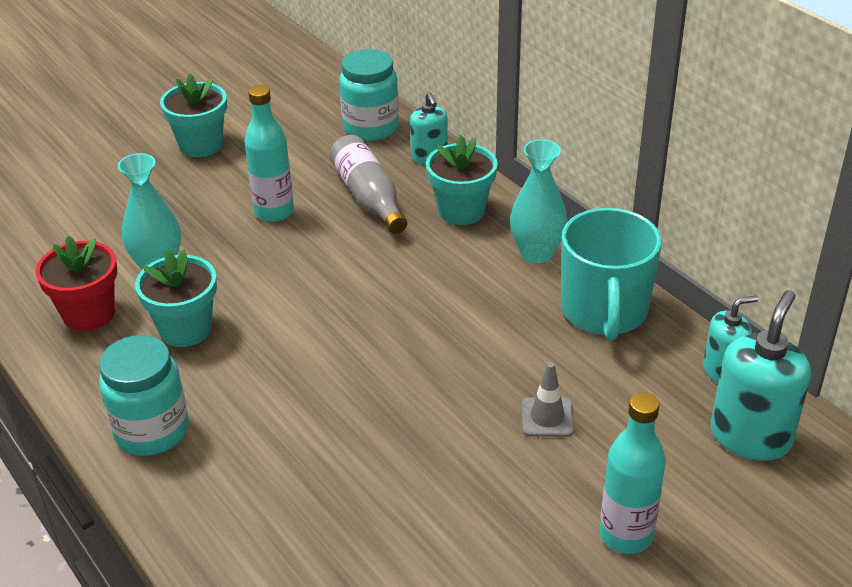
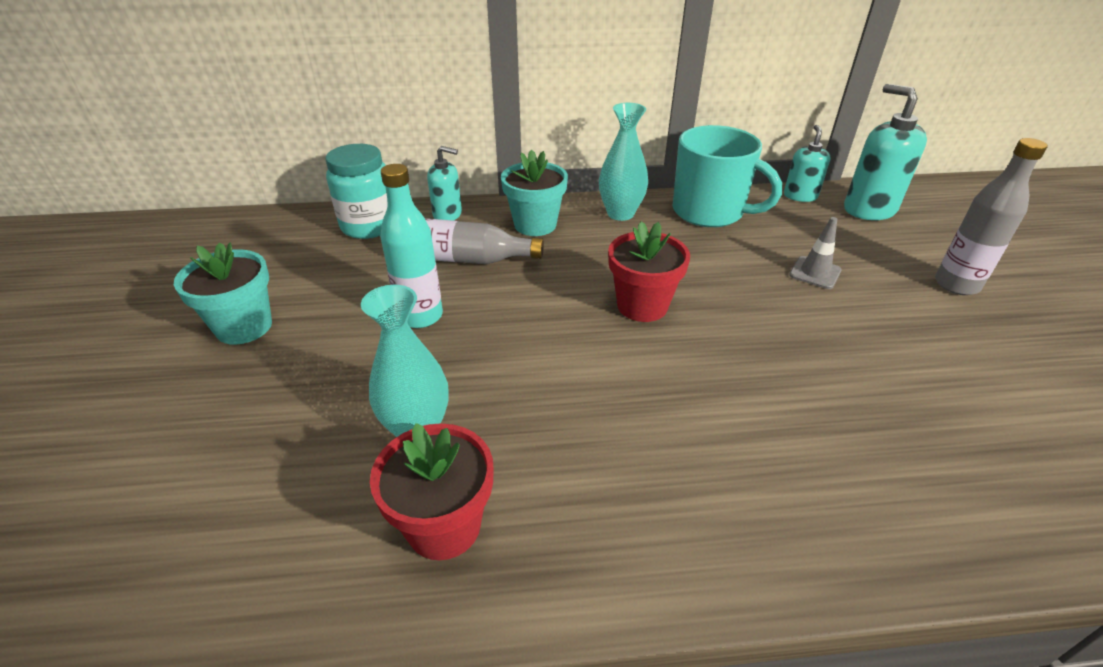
camera: 60 degrees left, 0 degrees up
turquoise jar [99,335,189,456] -> none
turquoise flower pot [135,250,217,347] -> none
turquoise bottle [599,392,666,554] -> grey bottle [935,138,1048,295]
none -> red flower pot [608,221,690,322]

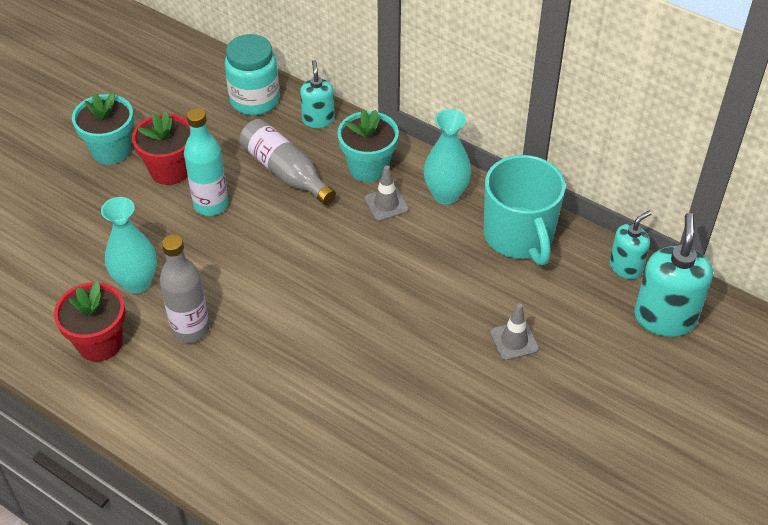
camera: 40 degrees right, 10 degrees up
turquoise soap dispenser [427,146,462,221] -> turquoise soap dispenser turned 150 degrees counterclockwise [300,60,335,128]
red flower pot [608,221,690,322] -> red flower pot moved to [132,111,190,185]
grey bottle [935,138,1048,295] -> grey bottle moved to [160,235,210,343]
none -> grey traffic cone [364,165,409,221]

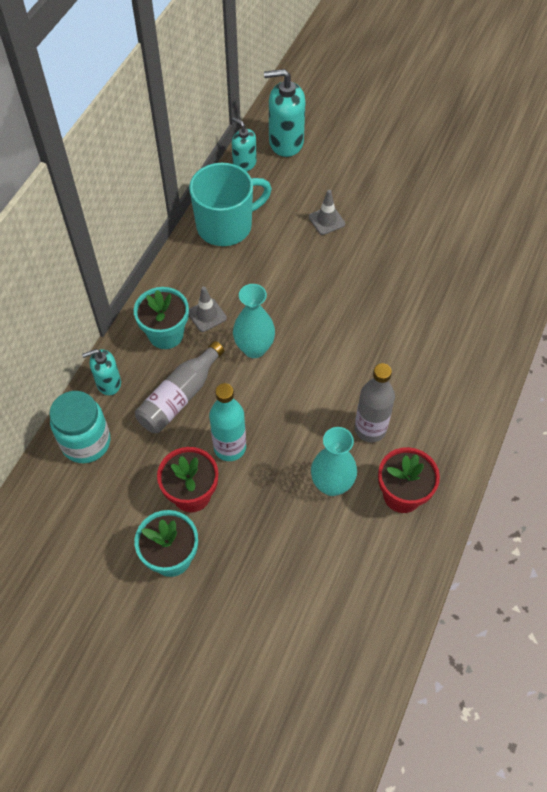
camera: 100 degrees left, 10 degrees up
turquoise vase [424,109,472,205] -> turquoise vase moved to [233,284,275,358]

